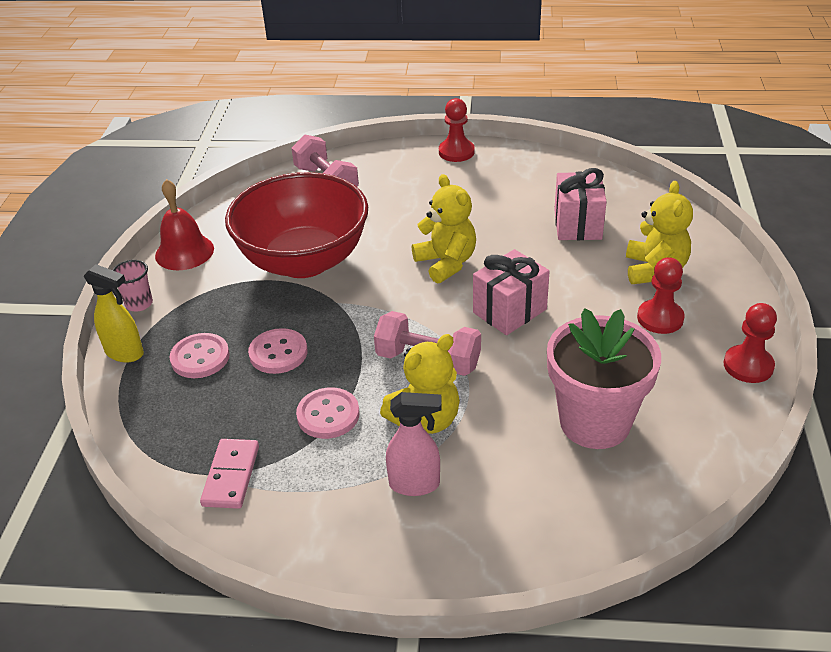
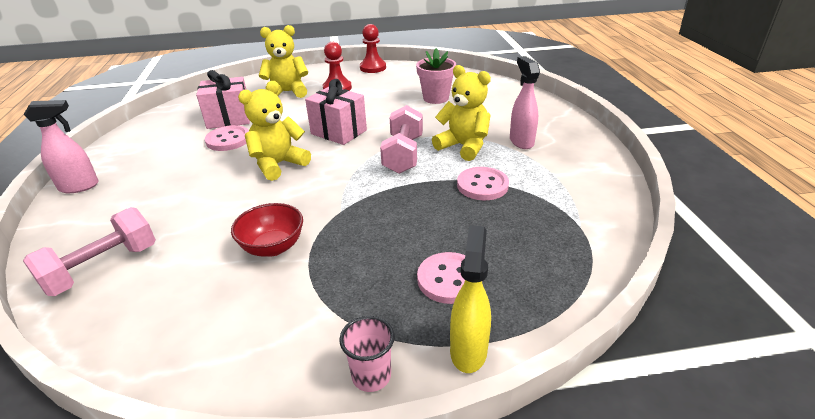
camera: 105 degrees left, 5 degrees down
red bell [155,179,214,270] -> none
pink domino [200,439,259,509] -> none
red bowl [225,172,368,278] -> red bowl [231,203,303,257], size x0.44
pink button [248,328,308,374] -> pink button moved to [205,125,249,151]
red pawn [439,98,474,162] -> pink spray bottle [24,100,98,193]
pink flower pot [547,308,661,449] -> pink flower pot [416,48,456,104], size x0.61

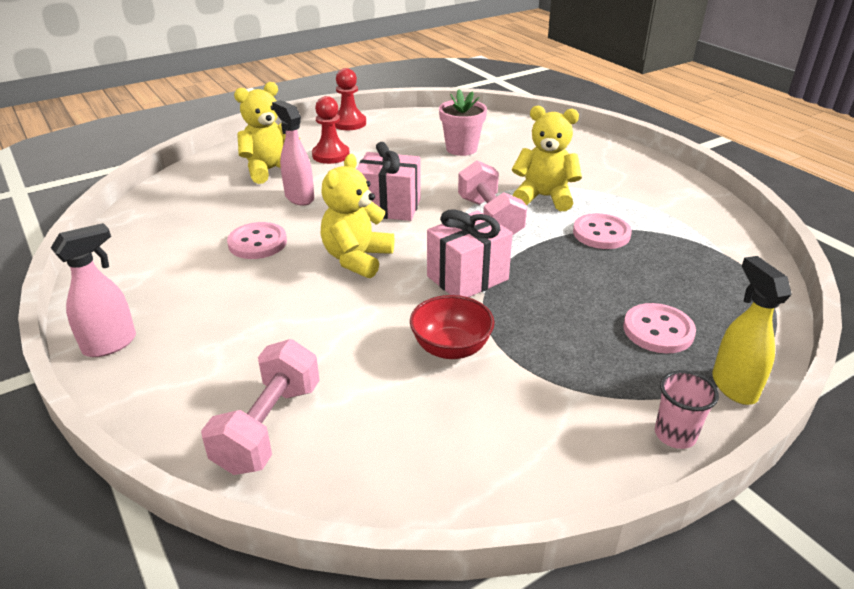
camera: 25 degrees left, 0 degrees up
pink gift [196,70,250,129] -> pink gift moved to [427,210,513,297]
pink spray bottle [510,56,540,149] -> pink spray bottle moved to [272,100,314,205]

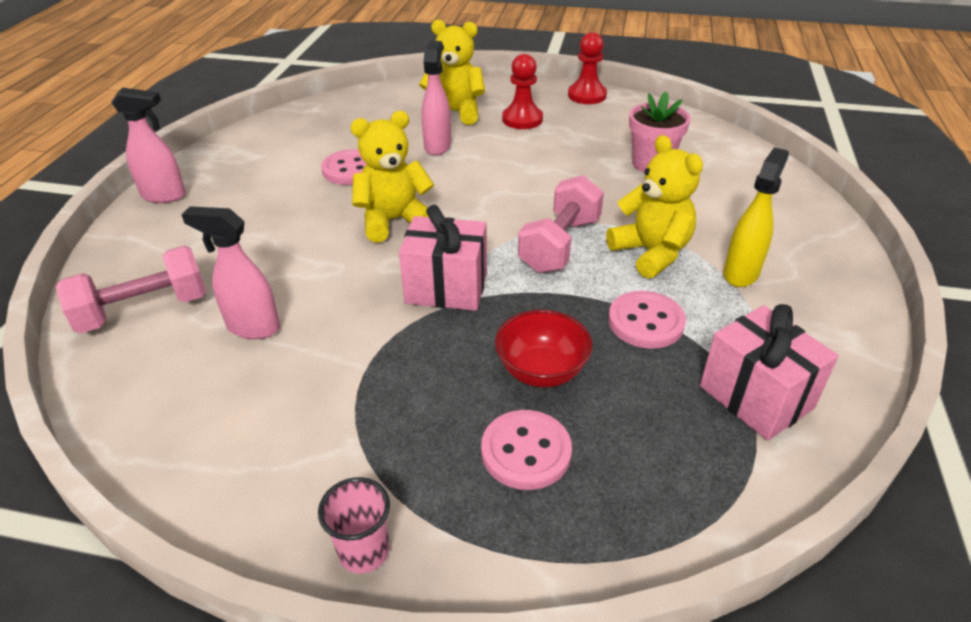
camera: 45 degrees right, 5 degrees up
pink gift [357,142,421,221] -> pink gift moved to [700,304,839,441]
red bowl [410,295,494,359] -> red bowl moved to [495,310,593,387]
yellow spray bottle [712,256,792,405] -> yellow spray bottle moved to [723,147,789,287]
none -> pink spray bottle [181,206,280,339]

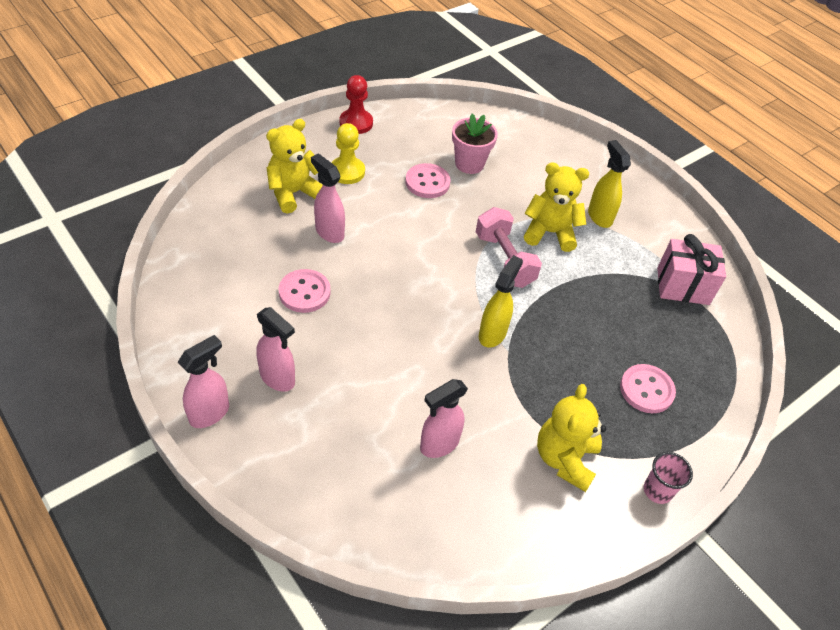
camera: 55 degrees left, 10 degrees up
pink dumbbell [55,246,206,334] -> none
yellow teddy bear [350,111,434,243] -> yellow teddy bear moved to [537,384,606,492]
pink gift [399,205,487,311] -> yellow spray bottle [479,255,523,347]
red bowl [495,310,593,387] -> none
red pawn [502,54,543,129] -> yellow pawn [331,123,365,184]
pink button [608,291,686,349] -> pink button moved to [405,163,451,198]
none -> pink spray bottle [256,307,295,392]

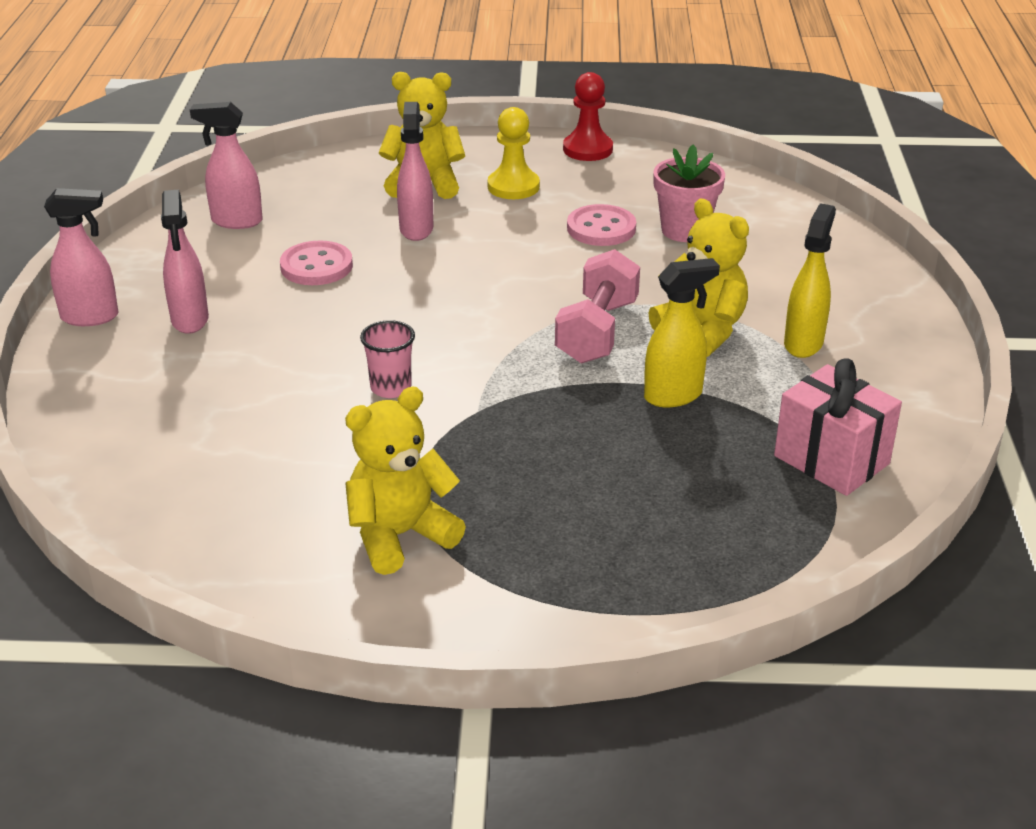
camera: 45 degrees right, 15 degrees down
pink spray bottle [420,379,468,458] -> pink spray bottle moved to [190,102,263,229]
yellow spray bottle [479,255,523,347] -> yellow spray bottle moved to [644,258,720,407]
pink button [620,364,676,413] -> none
pink cup [644,452,693,504] -> pink cup moved to [360,320,415,398]

